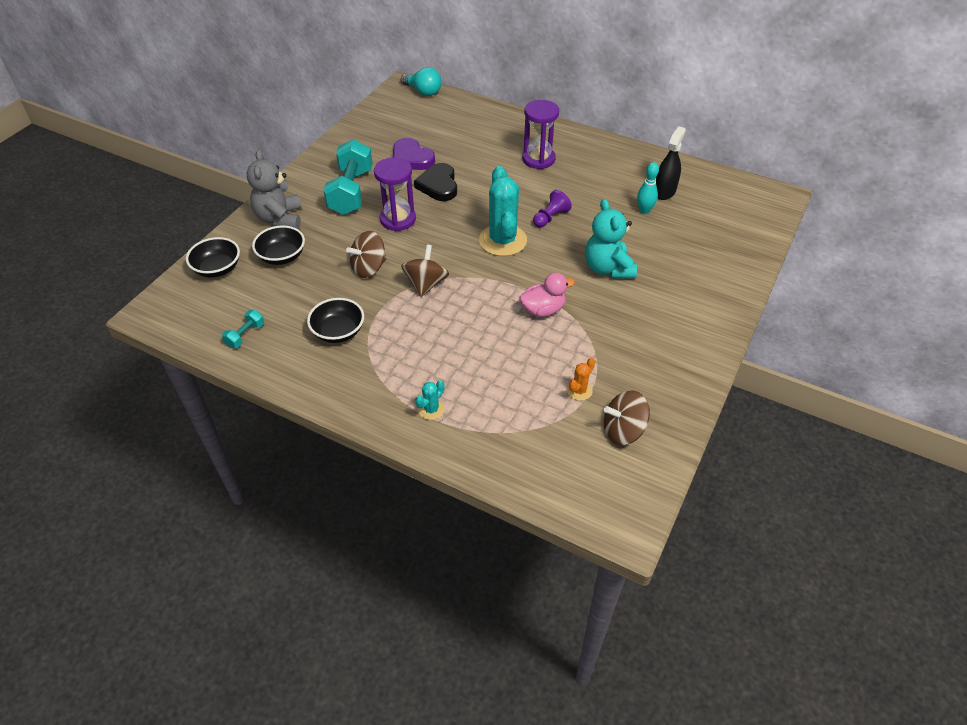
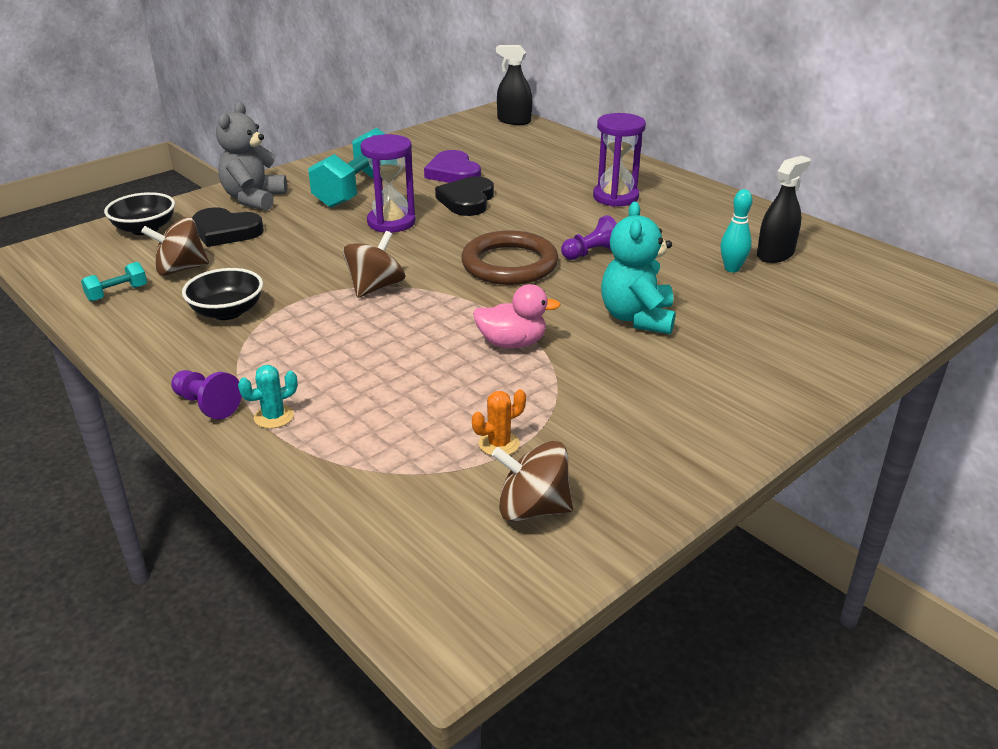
camera: 20 degrees right, 15 degrees down
black bowl [252,225,305,265] -> black heart [192,207,264,247]
brown spinning top [346,231,386,278] -> brown spinning top moved to [141,217,209,276]
turquoise light bulb [401,67,442,96] -> black spray bottle [496,45,532,125]
turquoise cactus [479,166,527,256] -> brown ring [461,230,558,285]
none -> purple pawn [171,370,242,420]

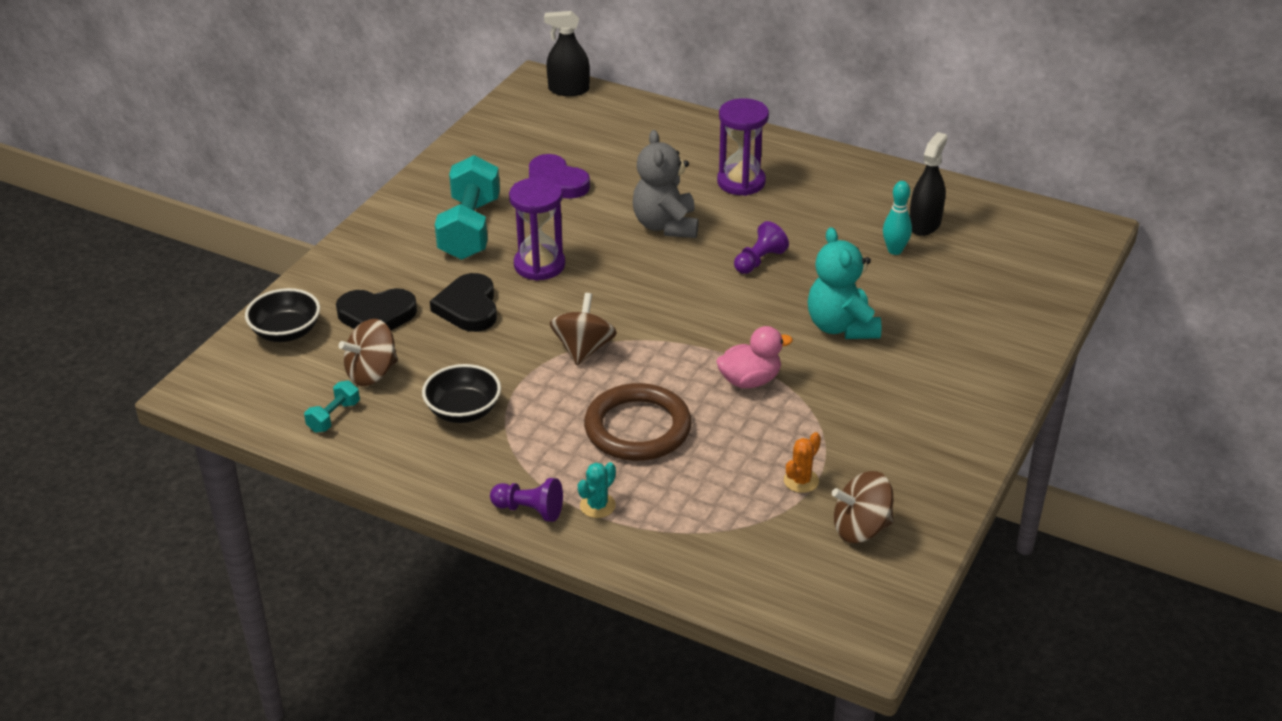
camera: 20 degrees left, 5 degrees up
grey teddy bear [216,102,287,211] -> grey teddy bear moved to [633,130,698,238]
black heart [435,177,494,216] -> black heart moved to [430,273,497,332]
brown ring [461,230,558,285] -> brown ring moved to [584,383,692,461]

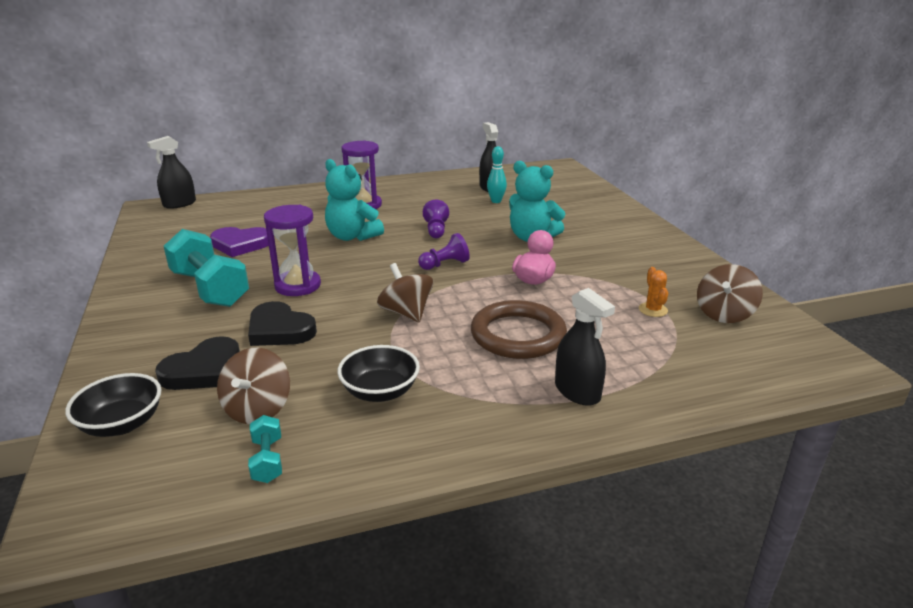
camera: 45 degrees left, 10 degrees down
purple pawn [490,478,563,522] -> purple pawn moved to [418,233,470,270]
turquoise cactus [578,462,616,518] -> black spray bottle [555,288,615,406]
grey teddy bear [633,130,698,238] -> turquoise teddy bear [325,159,384,241]

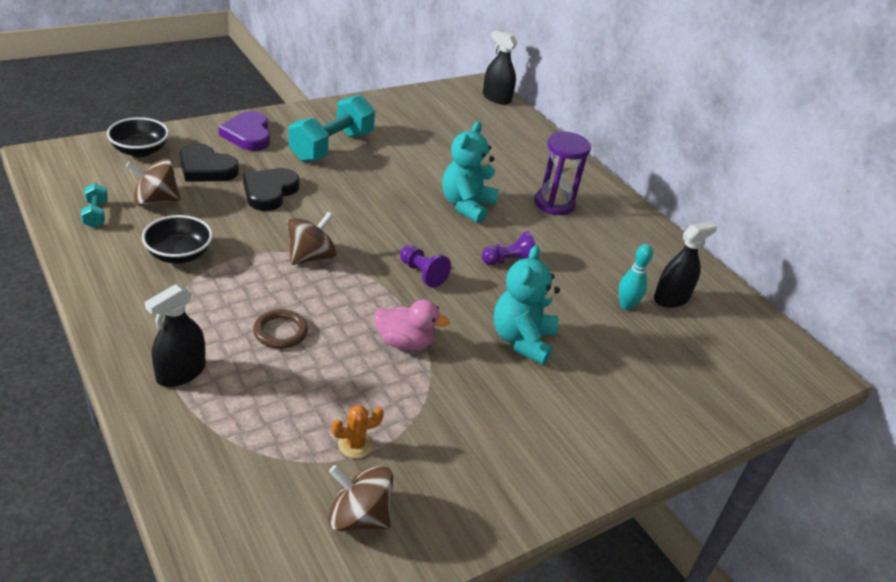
camera: 70 degrees right, 10 degrees up
purple heart [210,227,269,257] -> purple heart moved to [218,111,270,151]
turquoise dumbbell [248,415,282,483] -> turquoise dumbbell turned 75 degrees counterclockwise [81,183,108,228]
purple hourglass [264,205,321,296] -> none
brown ring [471,300,567,359] -> brown ring [253,309,308,349], size x0.55

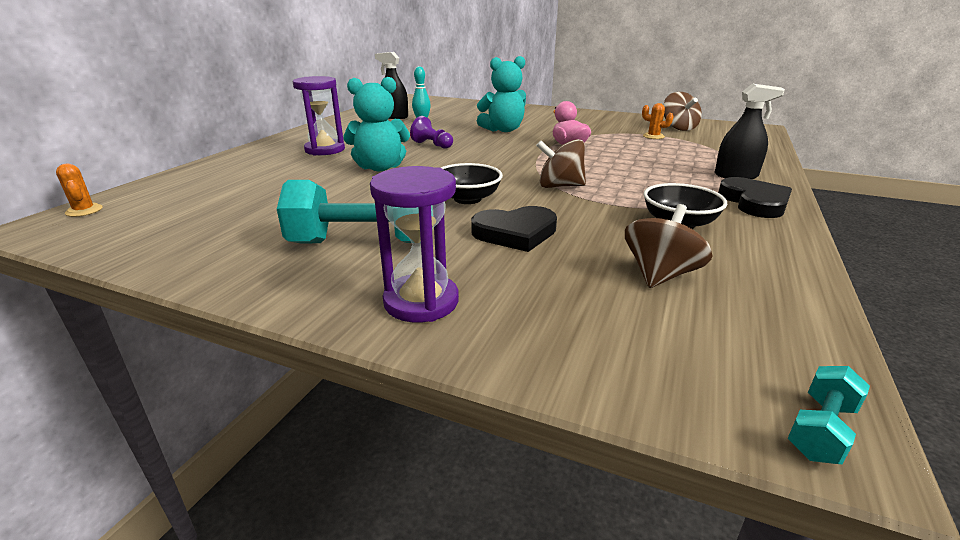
camera: 120 degrees left, 10 degrees down
turquoise dumbbell [81,183,108,228] -> turquoise dumbbell moved to [787,366,870,464]
black bowl [107,117,169,157] -> black bowl moved to [441,163,503,204]
brown spinning top [125,158,181,206] -> brown spinning top turned 105 degrees counterclockwise [625,204,712,288]
black heart [180,143,239,182] -> black heart moved to [718,177,792,218]
purple heart [218,111,270,151] -> purple hourglass [370,166,459,322]
brown ring [253,309,308,349] -> none
purple pawn [400,245,451,288] -> none
black spray bottle [483,30,517,105] -> orange cactus [56,163,103,217]

